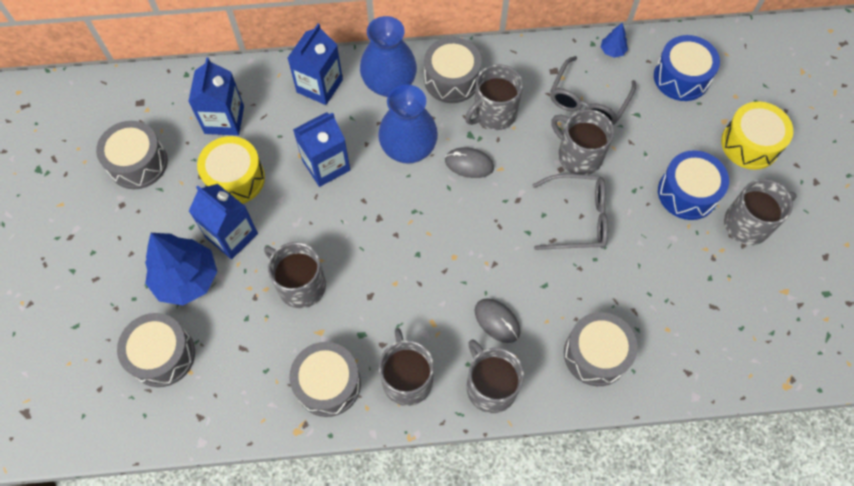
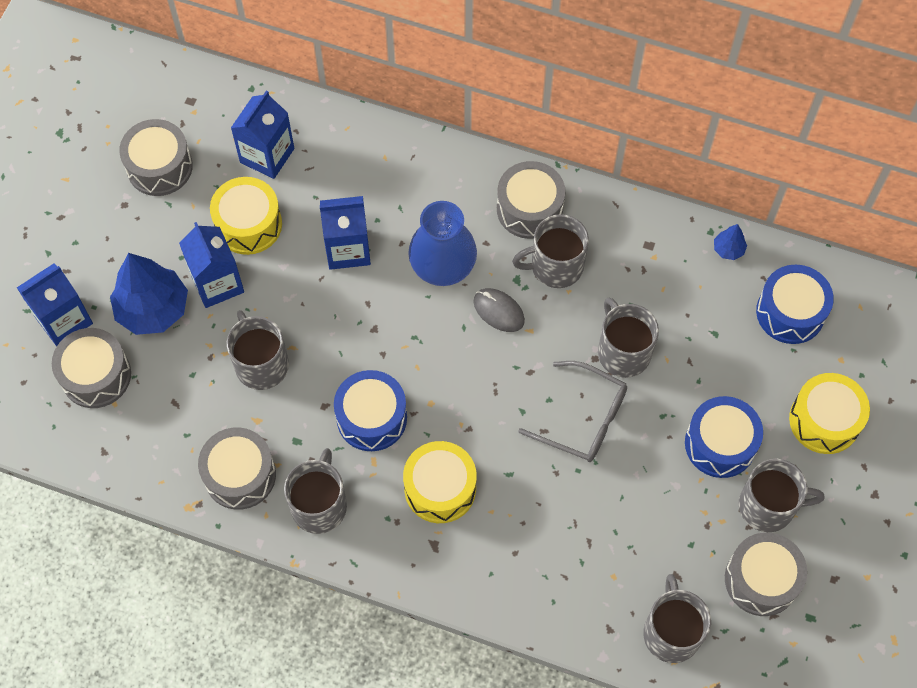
camera: 25 degrees right, 0 degrees up
blue carton [288,24,343,105] -> blue carton moved to [17,263,93,346]
blue vase [360,16,417,97] -> none
grey mug [467,339,524,413] -> grey mug moved to [643,574,711,663]
grey mouse [475,298,521,343] -> yellow drum [403,441,477,523]
grey glasses [550,56,636,125] -> none
grey drum [564,312,638,386] -> grey drum moved to [725,532,807,616]
none -> blue drum [334,370,407,451]

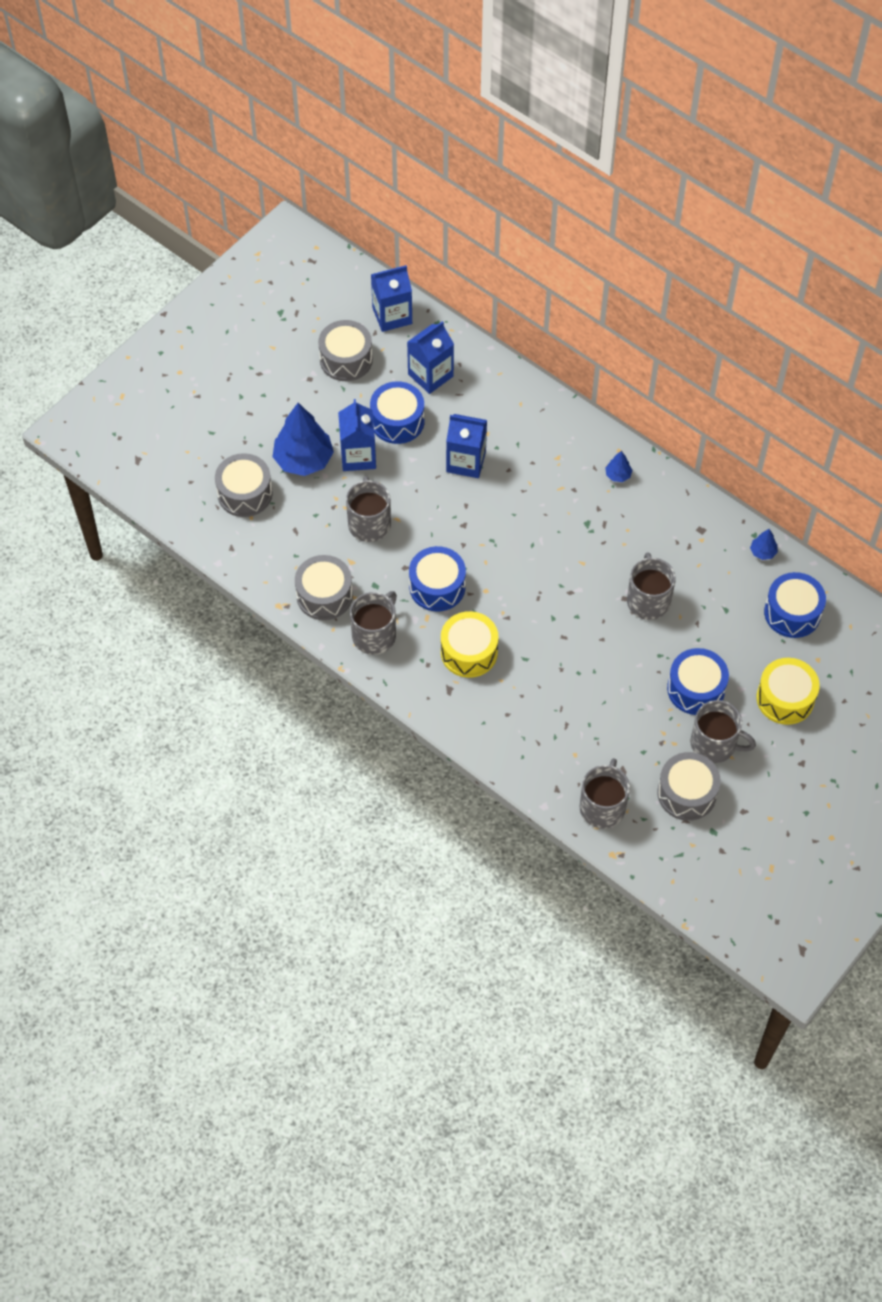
camera: 20 degrees right, 5 degrees down
blue carton [17,263,93,346] -> blue carton moved to [371,265,412,332]
yellow drum [210,177,282,255] -> blue drum [370,381,425,444]
blue vase [408,201,477,286] -> none
grey mouse [473,288,525,332] -> none
grey drum [497,161,565,239] -> blue tree [605,451,632,482]
grey mug [512,214,589,288] -> none
grey glasses [518,361,627,462] -> none

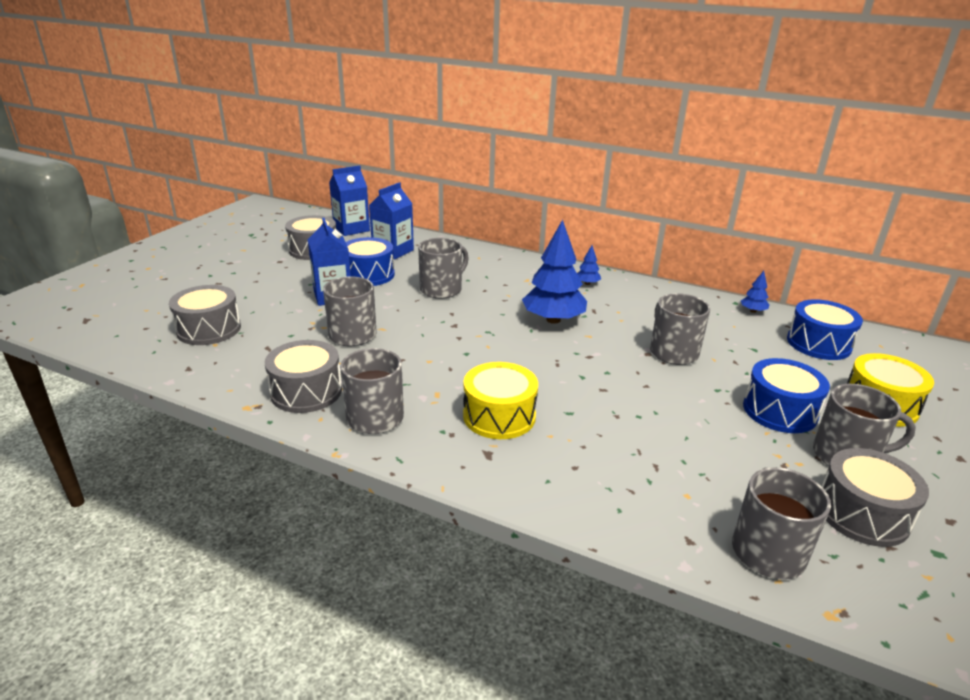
camera: 15 degrees left, 30 degrees down
blue tree [272,403,334,476] -> blue tree moved to [522,219,587,324]
blue drum [409,546,466,611] -> none
blue carton [446,414,487,478] -> grey mug [418,238,469,299]

